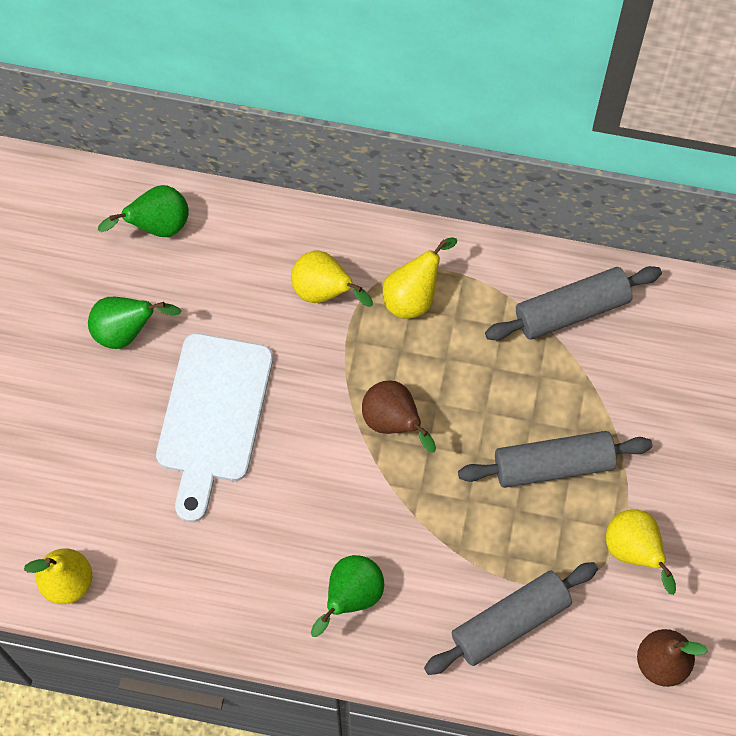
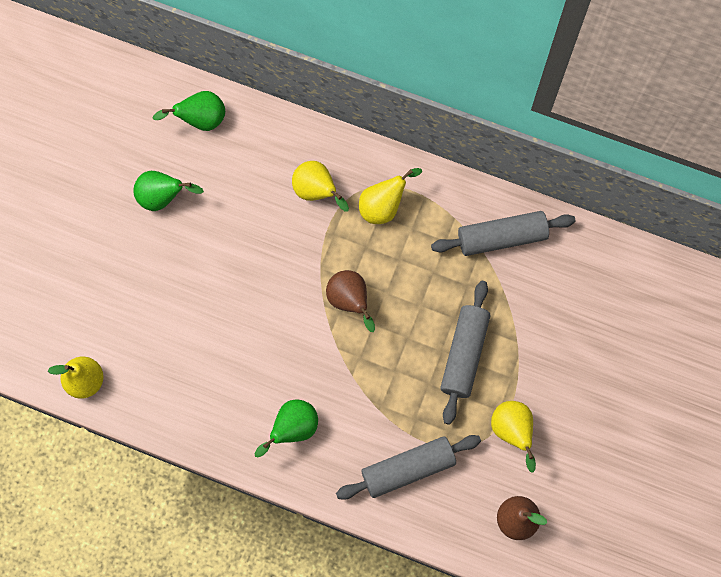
camera: 10 degrees right, 5 degrees up
white cutting board [156,333,273,522] -> none
grey rolling pin [458,431,653,488] -> grey rolling pin turned 75 degrees counterclockwise [440,281,491,425]

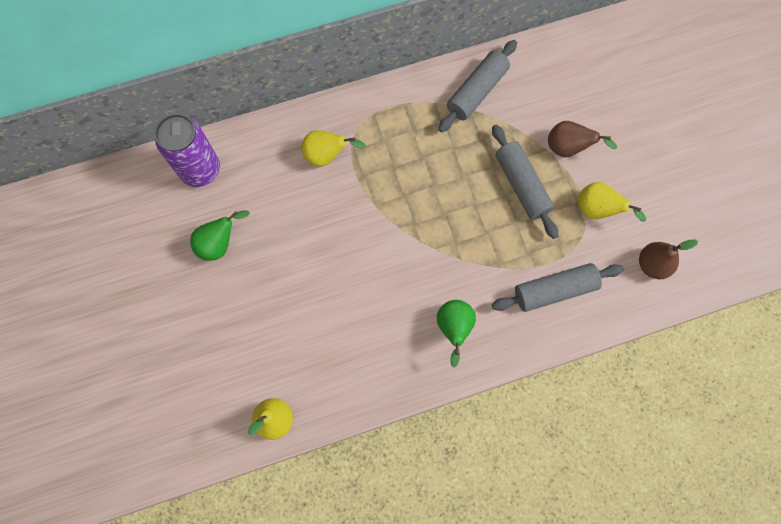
camera: 40 degrees left, 0 degrees up
green pear [152,91,225,131] -> purple can [155,114,220,187]
brown pear [326,270,375,332] -> brown pear moved to [548,121,617,157]
grey rolling pin [336,435,481,500] -> grey rolling pin turned 45 degrees clockwise [492,263,624,312]
yellow pear [359,168,422,224] -> none

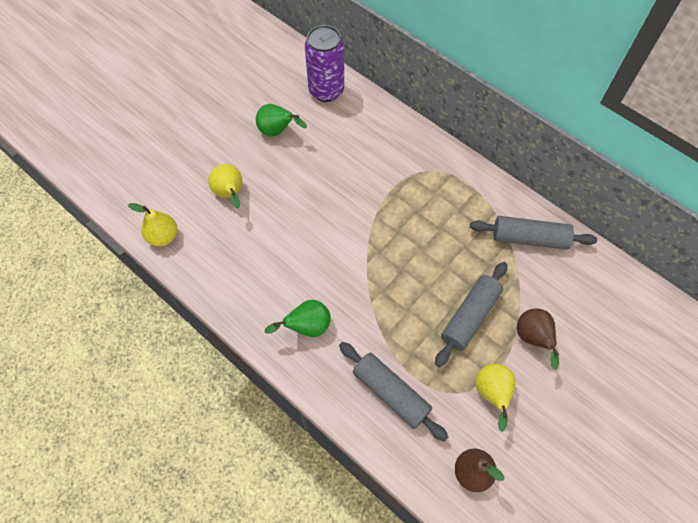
camera: 60 degrees right, 10 degrees down
yellow pear [301,130,366,167] -> yellow pear moved to [208,164,242,208]

